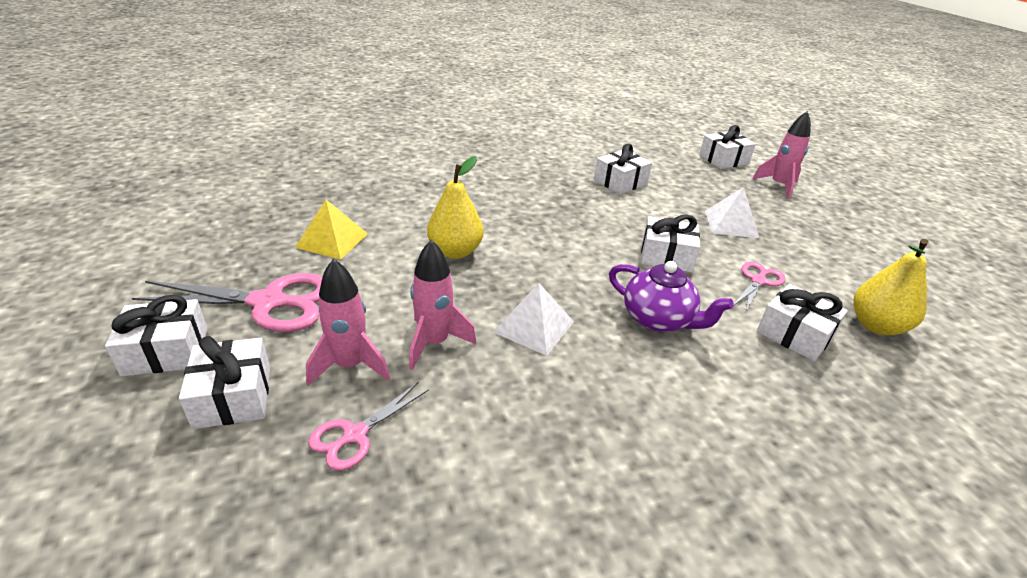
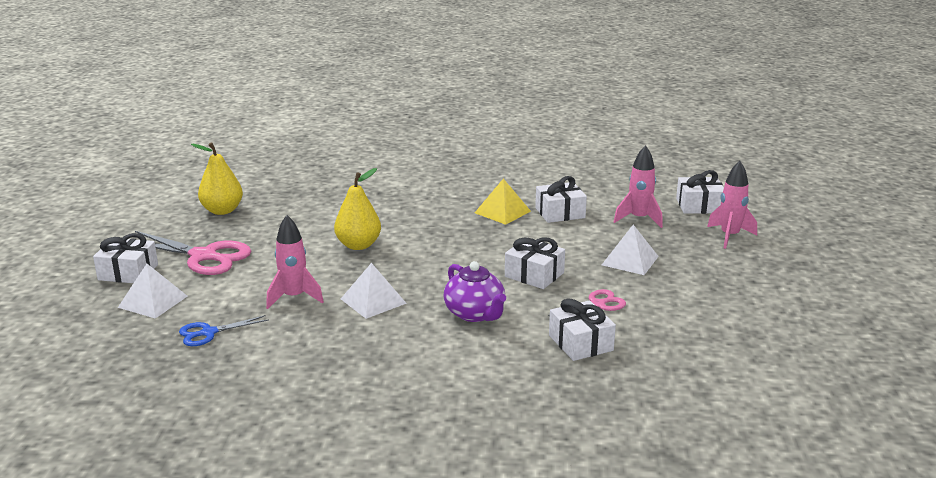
camera: 25 degrees right, 10 degrees down
white gift [179,336,270,429] -> white pyramid [118,264,188,319]
yellow pyramid [295,200,368,259] -> yellow pyramid moved to [475,178,531,225]
pink rocket [306,258,390,386] -> pink rocket moved to [614,145,663,228]
pink scissors [308,382,429,471] -> blue scissors [179,315,269,346]
yellow pear [853,239,928,335] -> yellow pear moved to [191,142,243,215]

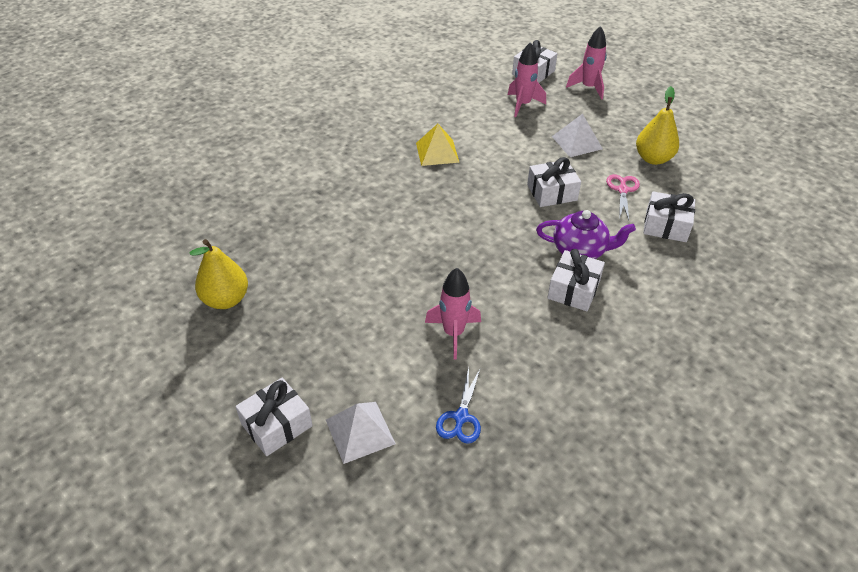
camera: 50 degrees left, 20 degrees up
pink scissors [135,231,251,275] -> none
yellow pear [334,168,381,250] -> yellow pear moved to [636,86,679,165]
white pyramid [341,263,407,319] -> none
white gift [535,176,587,223] -> white gift moved to [547,249,605,311]

